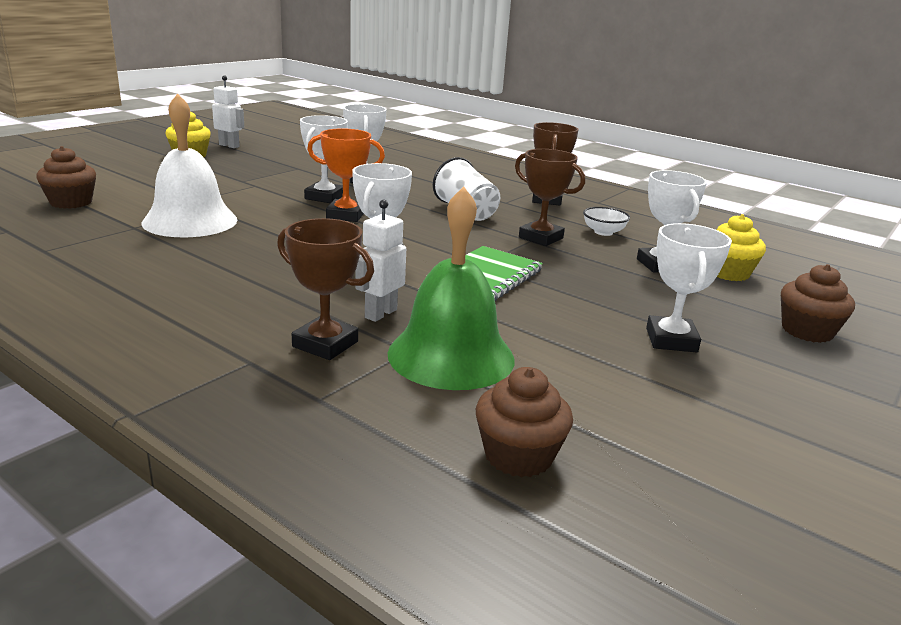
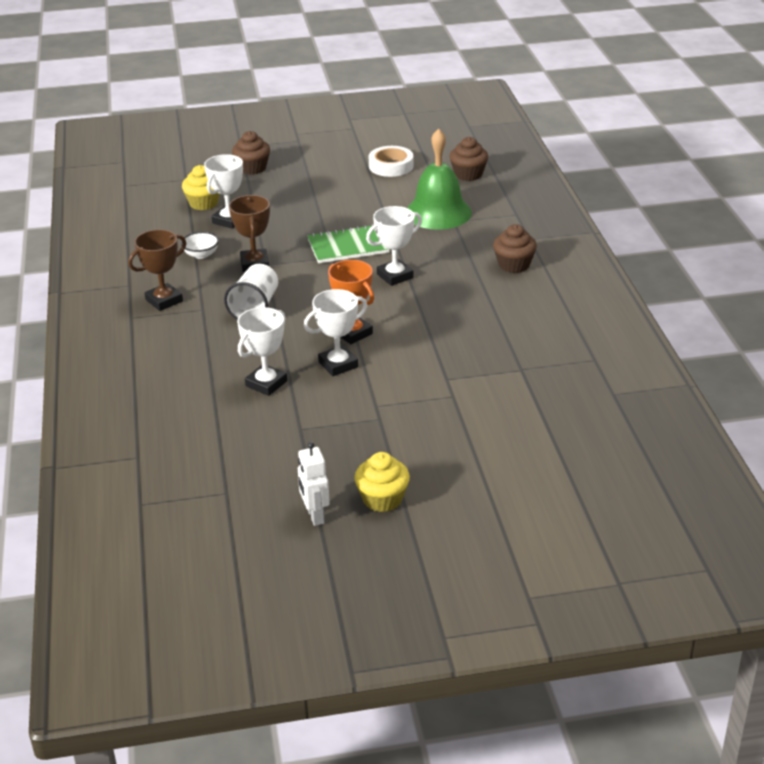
camera: 135 degrees left, 10 degrees up
brown cupcake [36,146,96,209] -> brown cupcake moved to [493,224,537,273]
white bell [142,93,237,237] -> none
brown trophy [277,218,374,360] -> none
white robot [355,200,406,322] -> none
white trophy [646,223,732,353] -> none
none -> white tape [369,146,414,177]

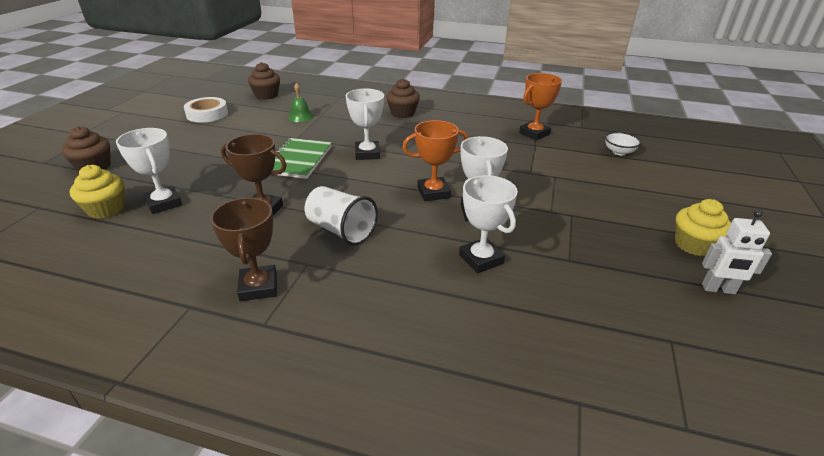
camera: 65 degrees left, 0 degrees up
white bowl [181,232,219,259] -> white bowl moved to [605,132,641,155]
green bell [407,129,472,230] -> green bell [288,83,314,122], size x0.46
none -> orange trophy [519,73,562,140]

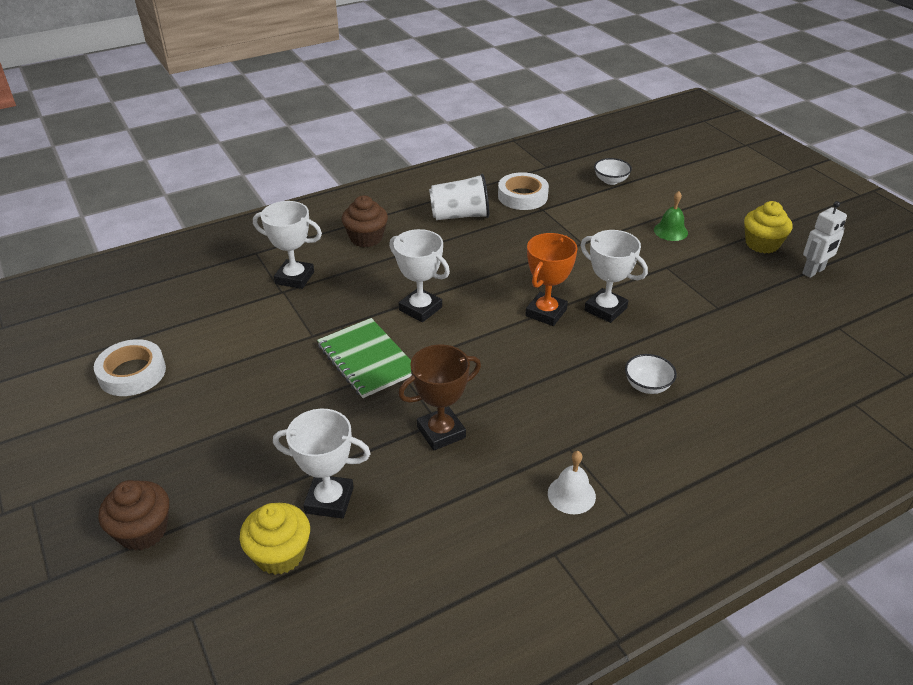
camera: 45 degrees left, 5 degrees up
brown trophy [211,198,277,301] -> white bell [548,451,596,514]
brown cupcake [248,62,280,100] -> none
green bell [288,83,314,122] -> green bell moved to [654,191,688,241]
white cup [305,186,378,246] -> white cup moved to [429,174,489,220]
white trophy [459,175,518,273] -> white trophy moved to [253,201,322,289]
orange trophy [519,73,562,140] -> white tape [498,172,549,210]
none -> white bowl [625,354,677,394]

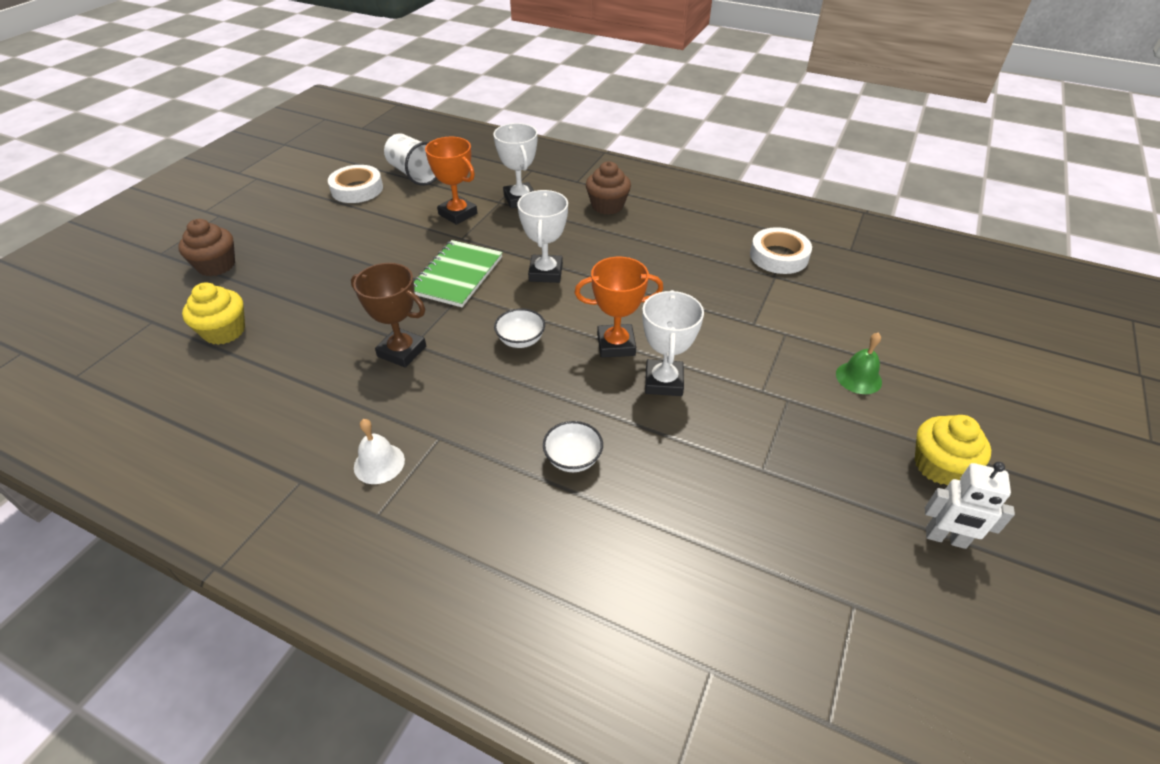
camera: 55 degrees right, 5 degrees up
white trophy [273,409,371,519] -> none
white cup [429,174,489,220] -> white cup moved to [384,133,437,186]
white bowl [594,158,632,185] -> white bowl moved to [494,308,545,348]
none -> orange trophy [425,137,477,225]

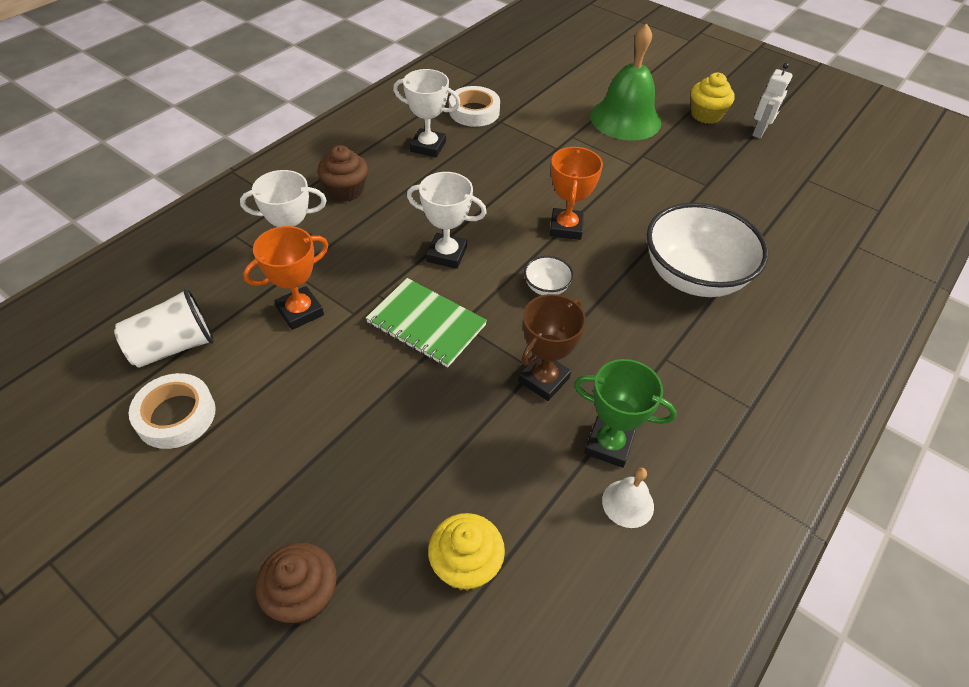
camera: 80 degrees left, 5 degrees up
white bell [354,419,405,484] -> white bell moved to [602,468,654,528]
white bowl [543,421,603,472] -> white bowl [647,203,768,297], size x2.39
white trophy [642,290,704,396] -> white trophy moved to [393,69,461,157]
green bell [836,332,882,394] -> green bell [590,23,661,141], size x2.19
none -> green trophy [574,359,677,468]

